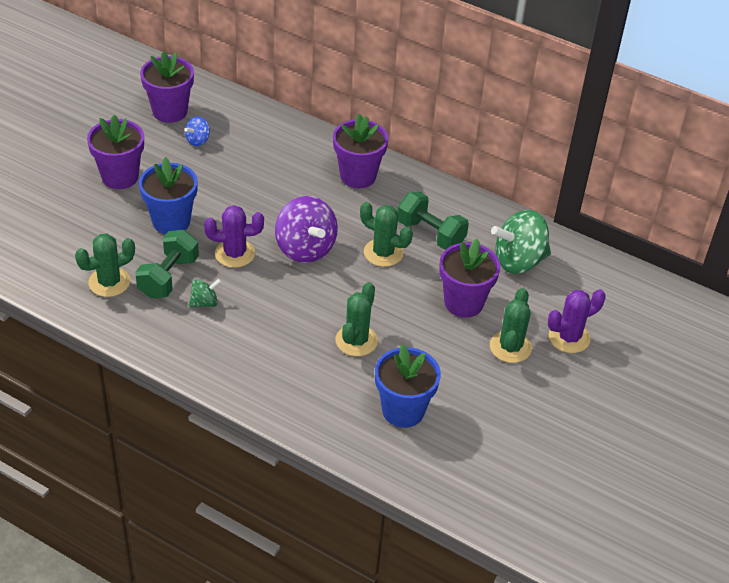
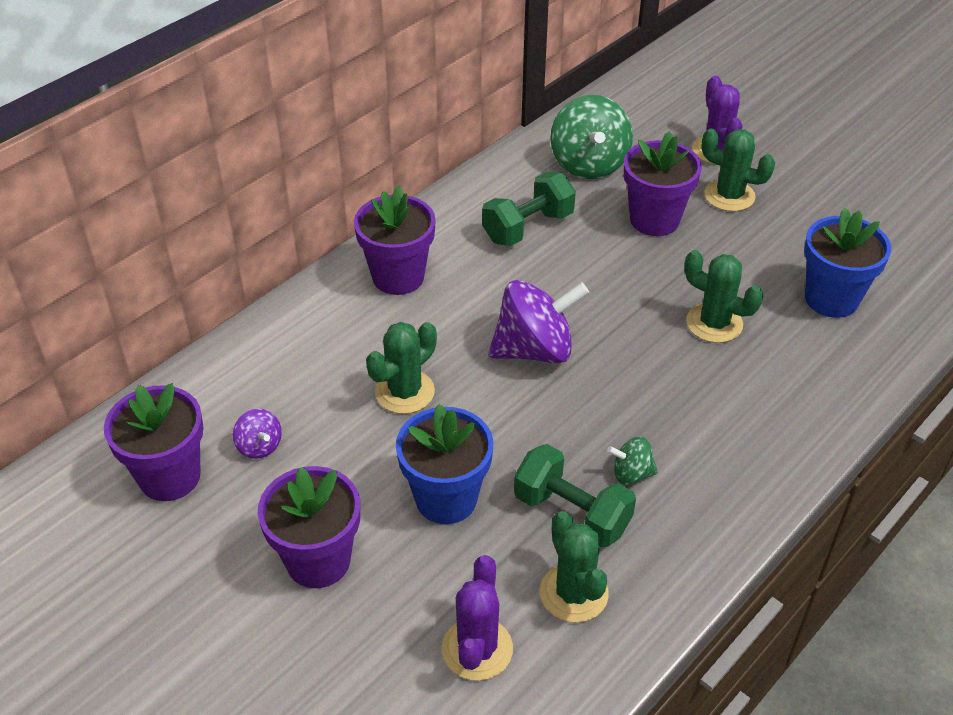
camera: 75 degrees left, 0 degrees up
blue spinning top [184,116,210,146] -> purple spinning top [233,409,282,459]
green spinning top [189,279,221,308] -> green spinning top turned 75 degrees counterclockwise [607,437,658,485]
purple cactus [204,205,264,268] -> purple cactus moved to [442,555,513,681]
green cactus [360,202,413,267] -> green cactus moved to [366,322,437,414]

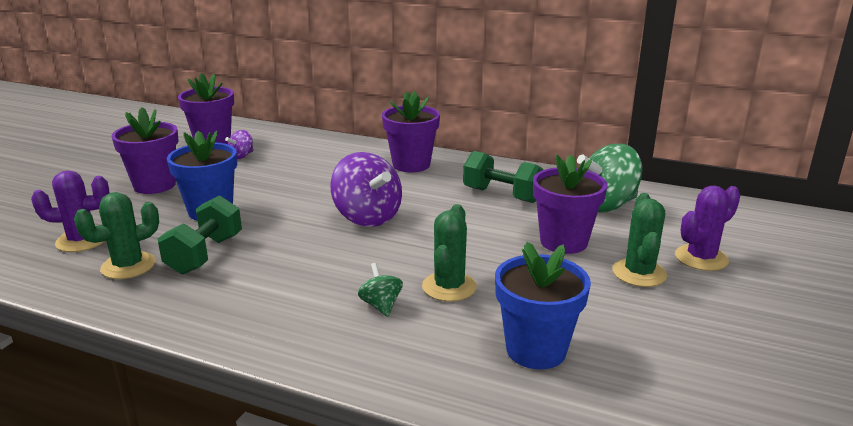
camera: 70 degrees right, 20 degrees down
green cactus [366,322,437,414] -> none
green spinning top [607,437,658,485] -> green spinning top moved to [358,263,403,317]

